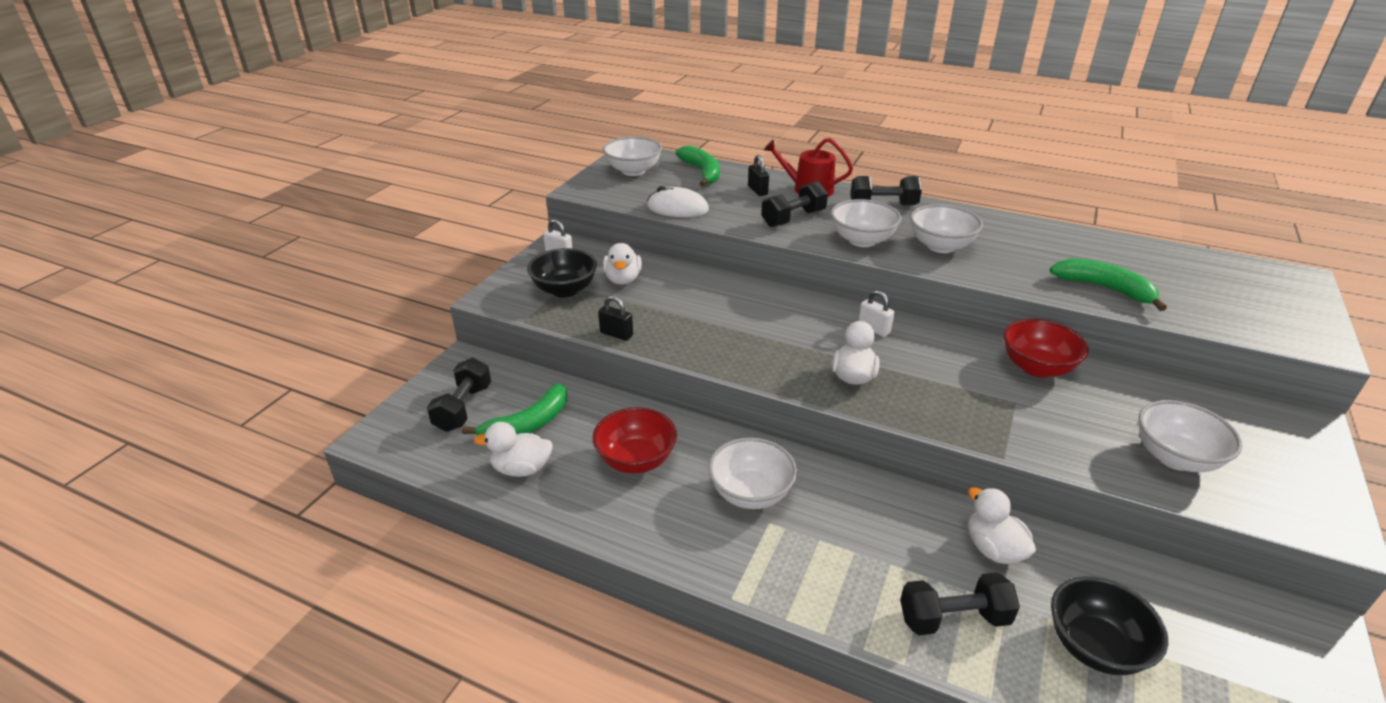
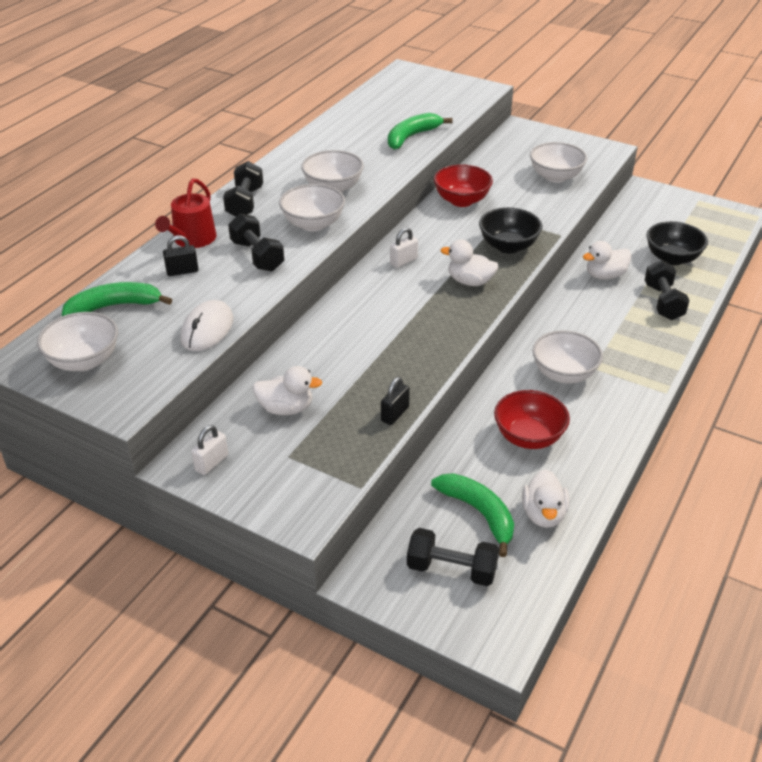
camera: 85 degrees left, 5 degrees up
black bowl [527,248,597,297] -> black bowl moved to [479,207,542,253]

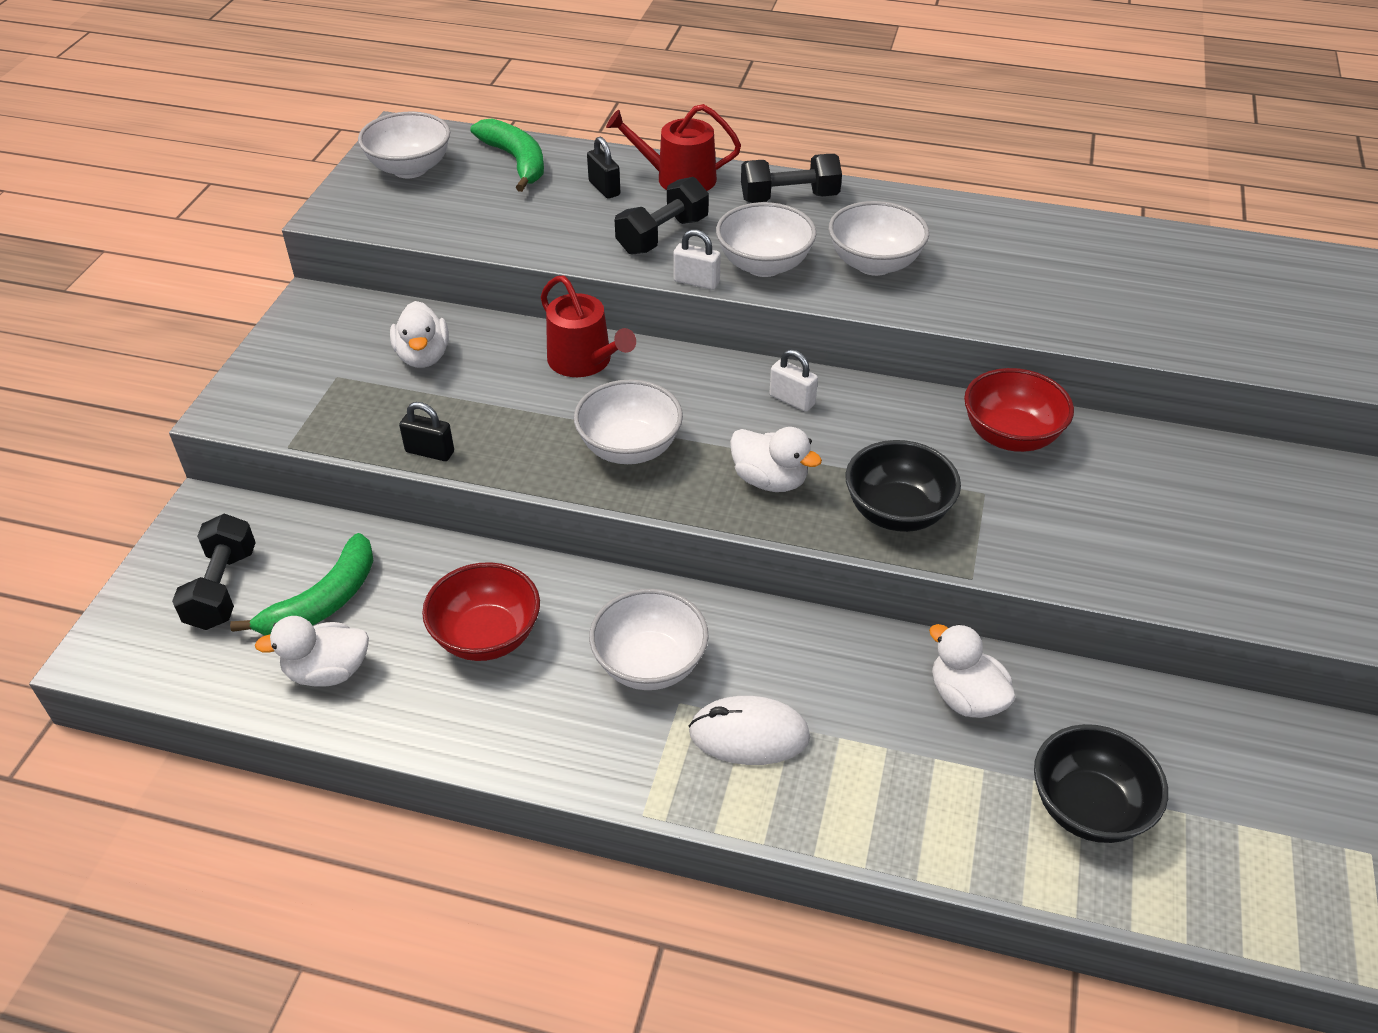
camera: 75 degrees right, 5 degrees up
white mouse [180,300,233,351] -> white mouse moved to [688,696,810,765]
white padlock [191,425,228,475] -> white padlock moved to [673,229,721,290]
green banana [388,113,453,149] -> none
white duck [441,240,498,286] -> white duck turned 120 degrees clockwise [730,427,822,492]
white bowl [530,142,587,183] -> white bowl moved to [574,380,683,464]
black dumbbell [645,260,690,320] -> none
none -> red watering can [541,276,636,377]

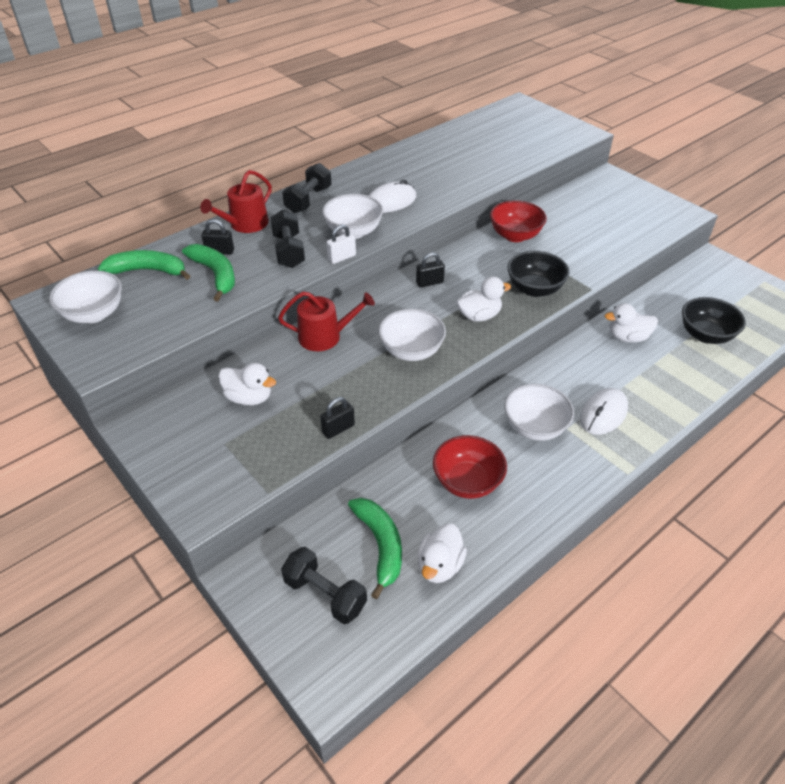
camera: 55 degrees left, 0 degrees up
white padlock [769,349,818,412] -> black padlock [416,252,445,288]
white bowl [829,201,929,276] -> white mouse [369,180,416,213]
none -> green banana [182,244,235,301]

